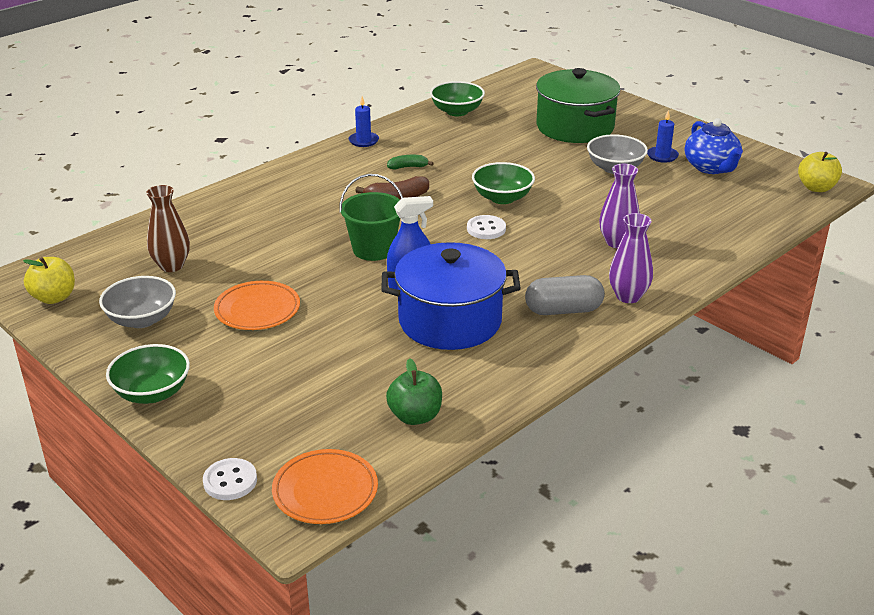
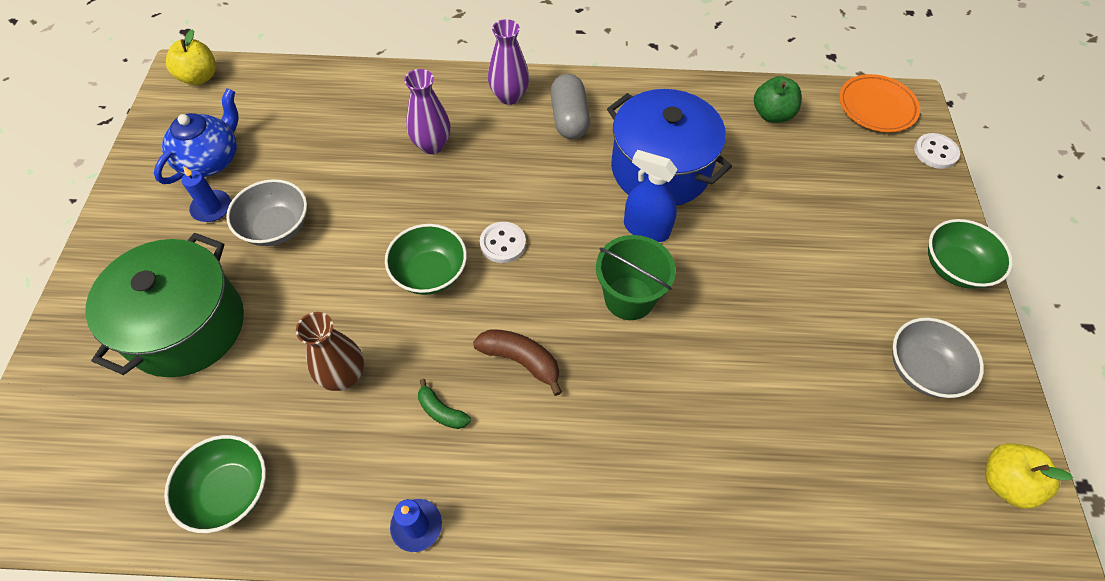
camera: 135 degrees left, 25 degrees up
brown vase [146,185,190,272] -> brown vase moved to [296,312,364,391]
orange plate [214,281,300,330] -> none
grey capsule [525,275,605,315] -> grey capsule turned 45 degrees clockwise [550,74,590,139]

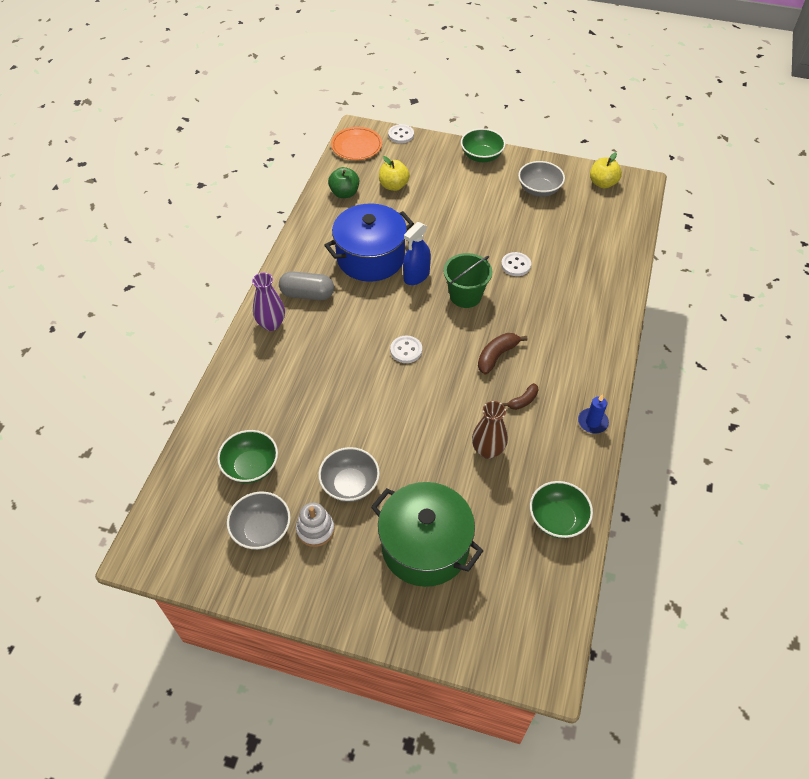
camera: 75 degrees left, 5 degrees down
blue teapot [154,88,239,184] -> grey bowl [227,492,291,550]
yellow apple [166,29,216,85] -> yellow apple moved to [379,156,410,191]
blue candle [182,166,231,222] -> white stacking toy [296,503,335,547]
green bowl [385,224,467,295] -> green bowl moved to [217,430,278,483]
purple vase [404,69,450,154] -> none
green banana [418,379,471,429] -> brown banana [502,383,539,410]
none -> white button [501,252,531,276]

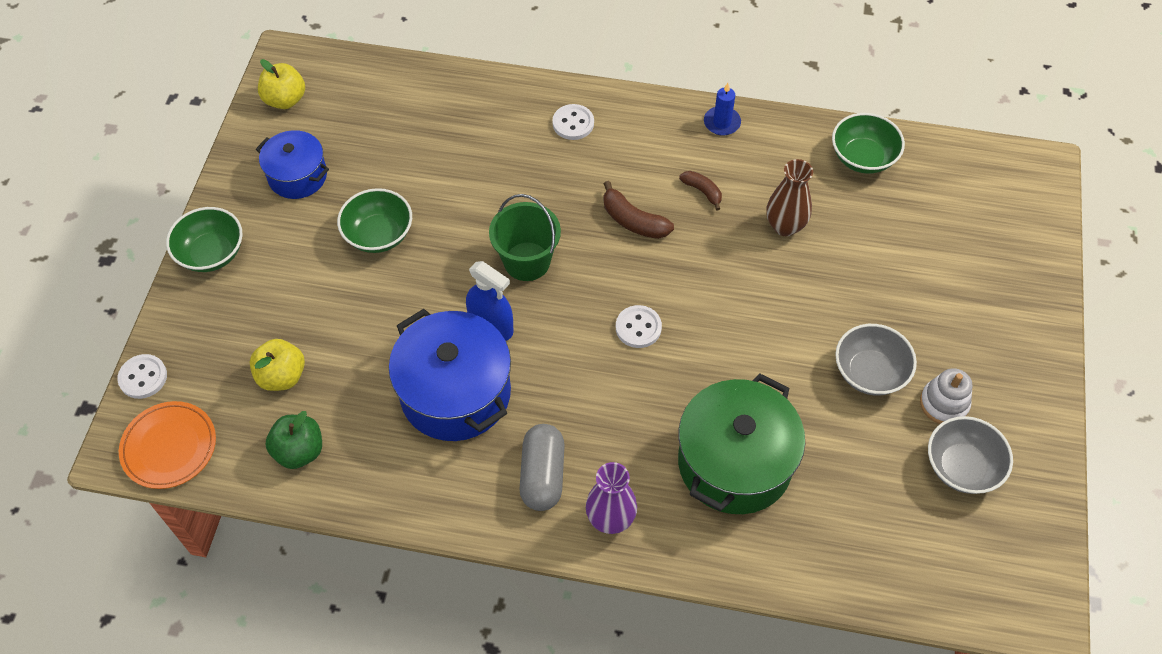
camera: 95 degrees left, 5 degrees up
green bowl [217,430,278,483] -> green bowl moved to [337,188,412,253]
green pot [371,482,483,587] -> green pot moved to [678,373,805,514]
white button [501,252,531,276] -> white button moved to [552,104,594,140]
grey bowl [518,161,565,197] -> blue pot [256,130,329,199]

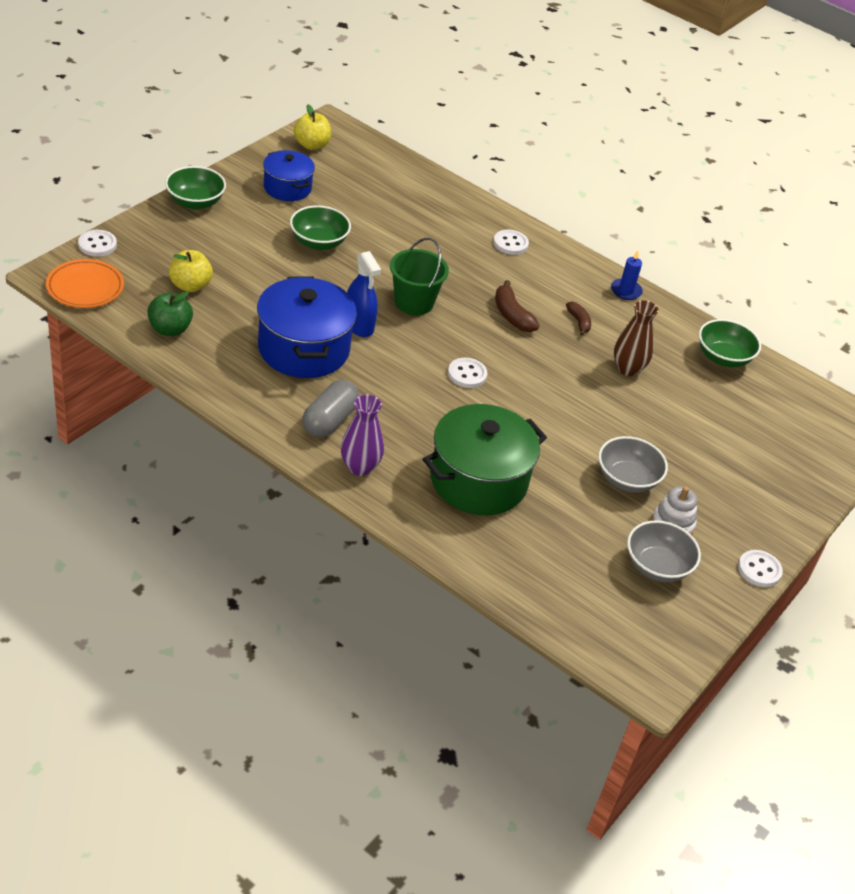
camera: 20 degrees right, 15 degrees down
none -> white button [738,550,783,587]

